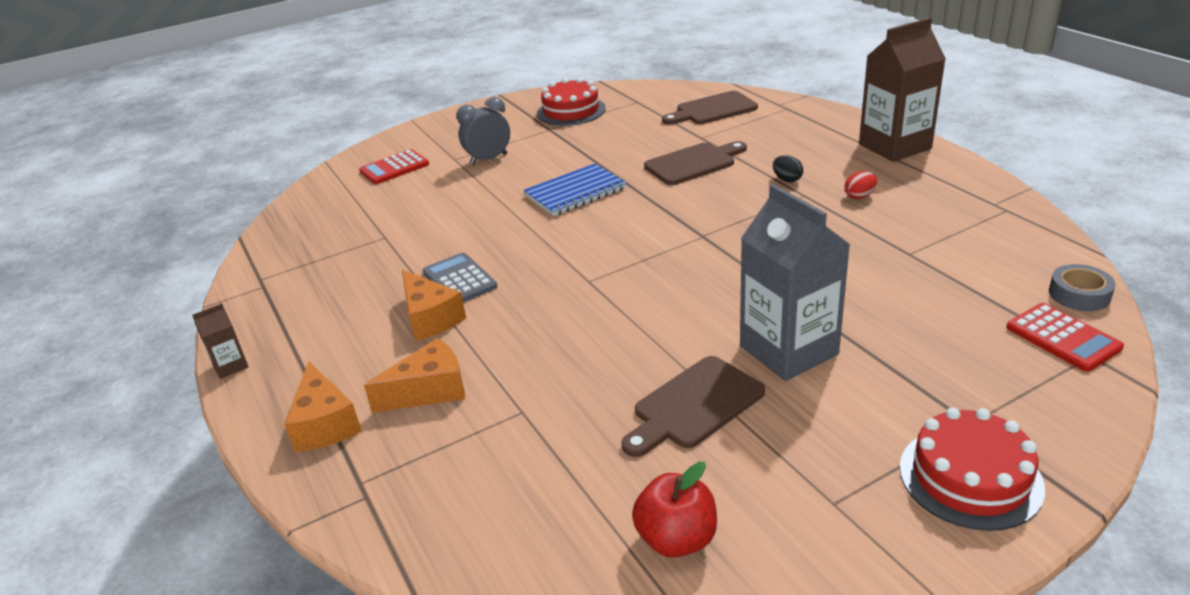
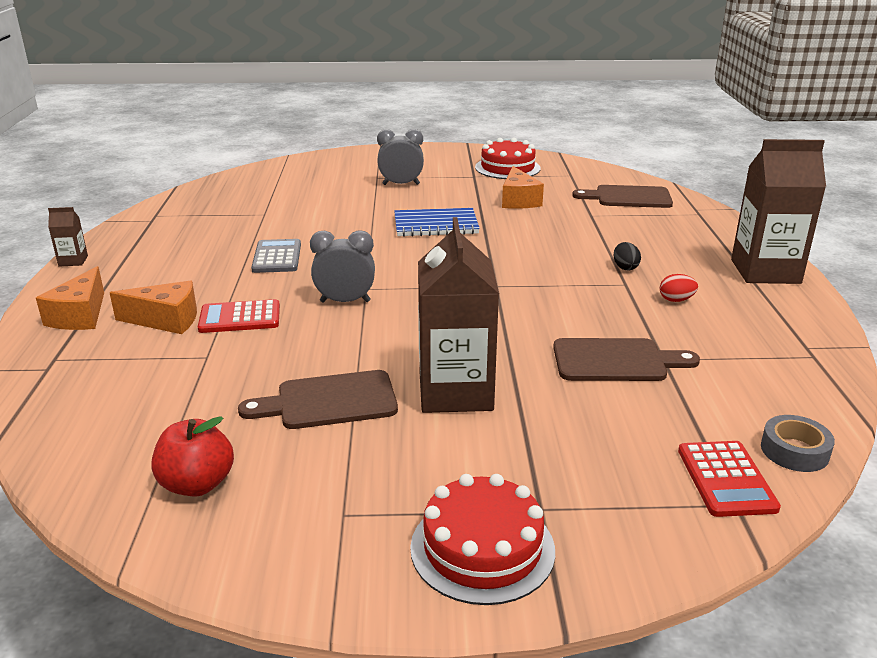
camera: 25 degrees right, 5 degrees down
red calculator [359,149,429,184] -> red calculator moved to [198,299,280,333]
orange cheese [402,270,466,341] -> orange cheese moved to [502,166,544,209]
brown cutting board [644,141,747,185] -> brown cutting board moved to [553,338,700,381]
grey carton [740,184,850,381] -> brown carton [418,217,499,413]
none -> grey clock [310,230,375,303]

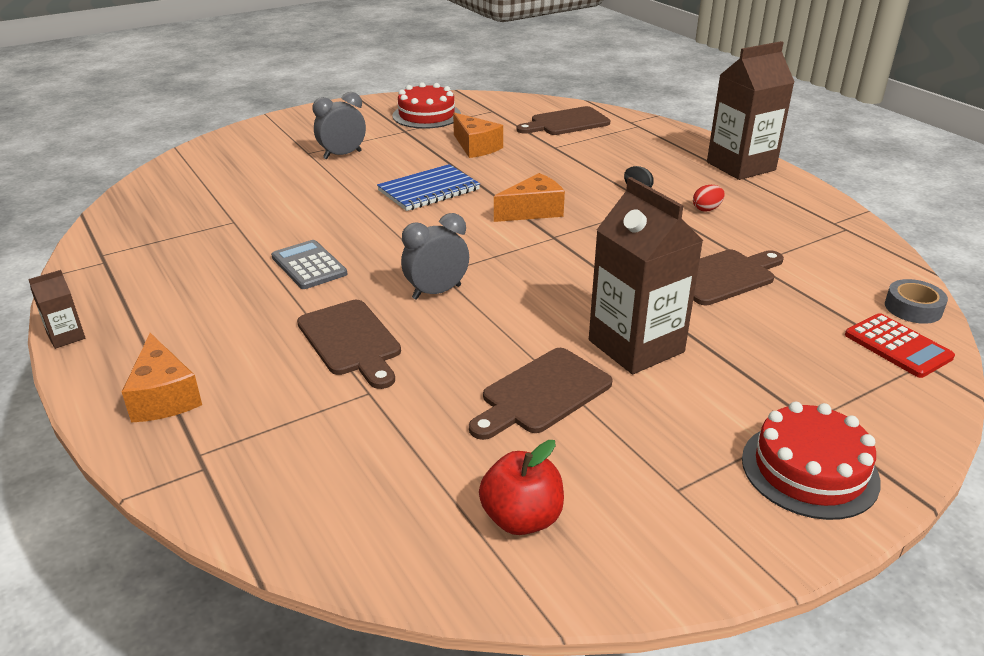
camera: 30 degrees left, 5 degrees up
orange cheese [110,280,197,334] -> orange cheese moved to [494,173,565,222]
red calculator [198,299,280,333] -> brown cutting board [297,300,401,389]

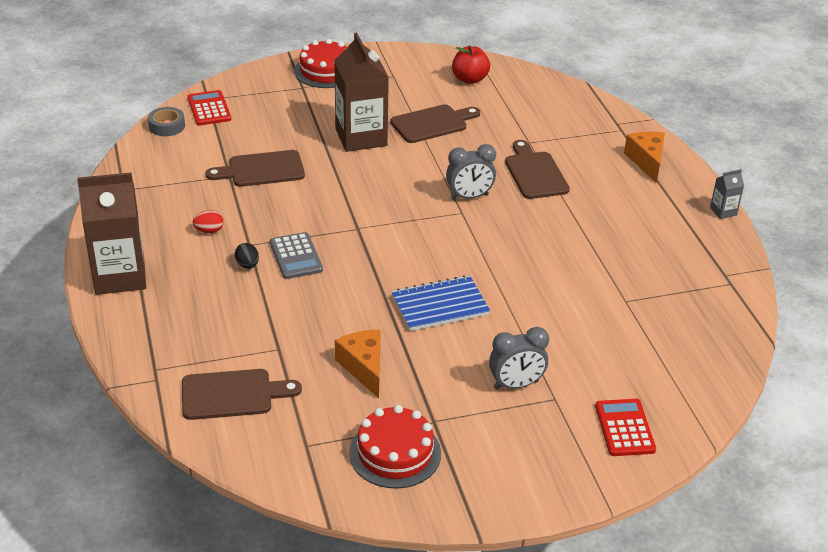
camera: 165 degrees left, 5 degrees up
brown carton [28,270,85,349] -> grey carton [710,169,744,219]
grey calculator [271,240,347,289] -> grey calculator moved to [270,232,323,279]
orange cheese [494,173,565,222] -> none
none -> red calculator [595,399,656,456]

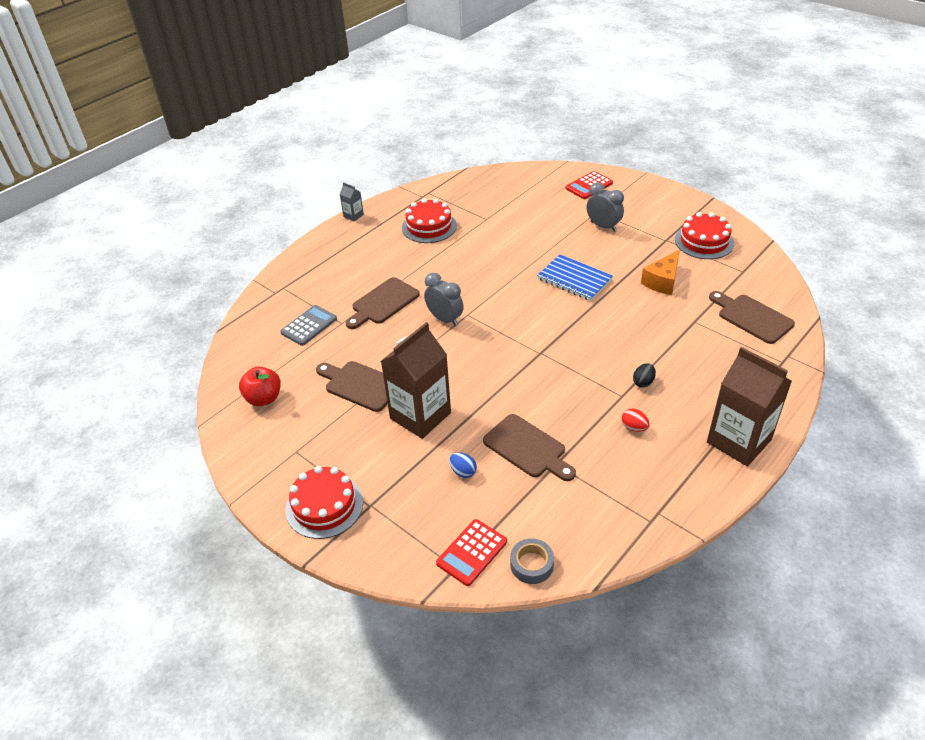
camera: 120 degrees left, 5 degrees up
grey calculator [270,232,323,279] -> grey calculator moved to [280,305,337,346]
orange cheese [624,132,665,183] -> none
none -> red cake [402,198,457,243]
none -> blue egg [450,452,477,478]

